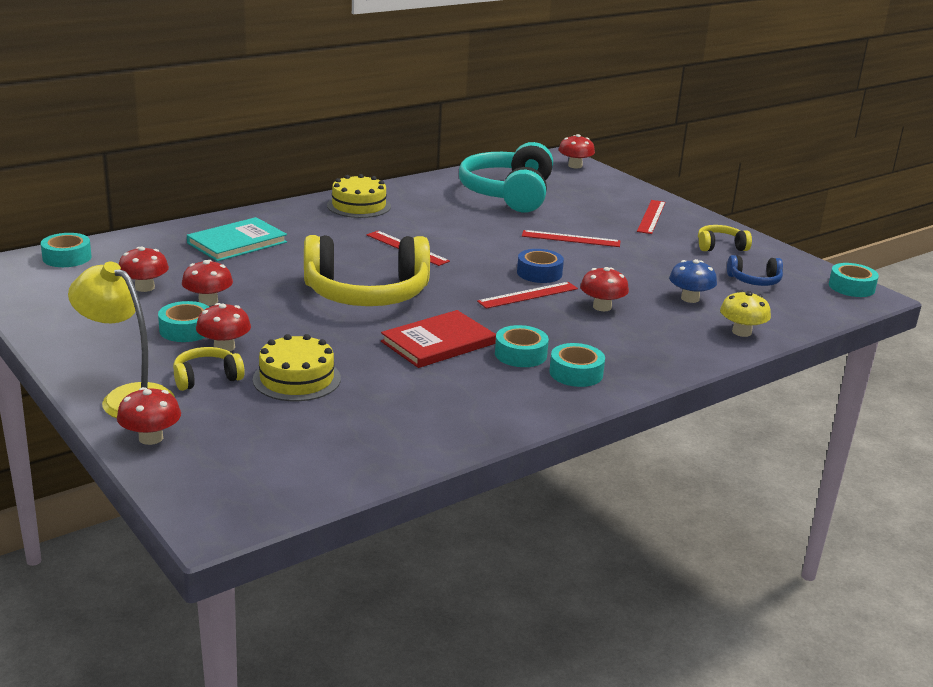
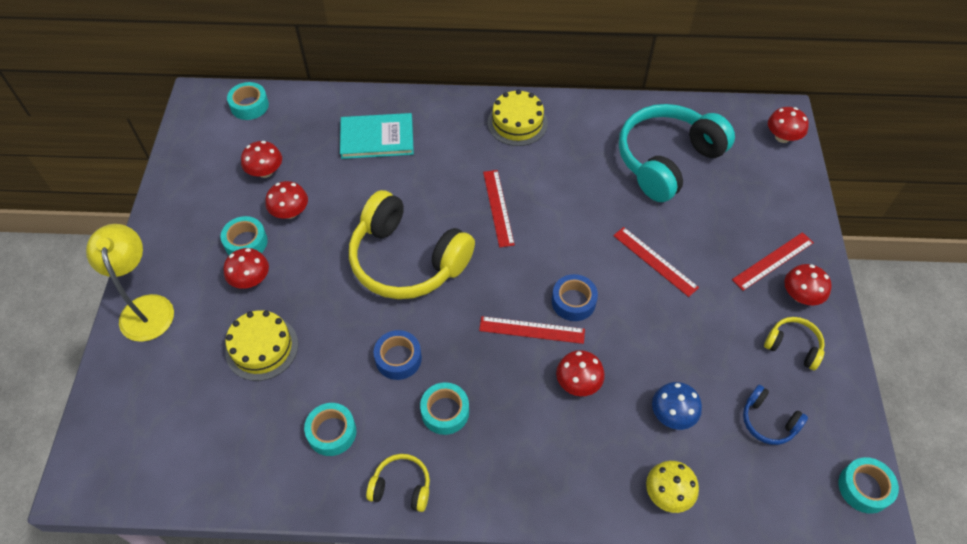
camera: 40 degrees right, 30 degrees up
red mushroom [117,387,181,445] -> red mushroom moved to [784,264,832,305]
yellow headphones [173,347,245,391] -> yellow headphones moved to [366,454,430,512]
red book [381,310,496,368] -> blue tape [374,330,422,380]
turquoise tape [549,343,605,387] -> turquoise tape moved to [304,403,357,456]

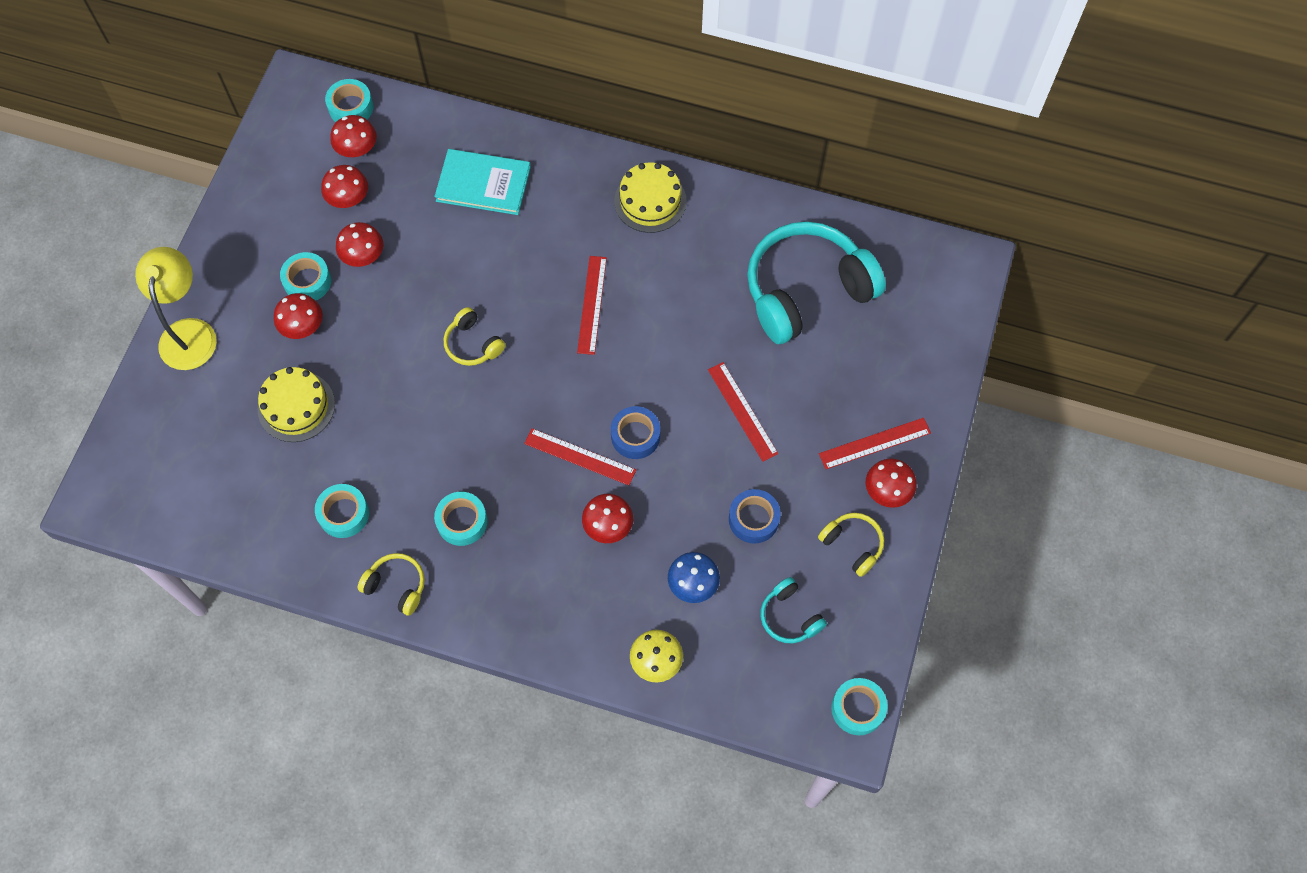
camera: 15 degrees right, 10 degrees up
yellow headphones [349,190,475,299] -> yellow headphones [444,307,506,366], size x0.45
blue tape [374,330,422,380] -> blue tape moved to [729,489,781,544]
blue headphones [743,385,808,445] -> turquoise headphones [760,577,827,643]
red mushroom [768,107,809,143] -> red mushroom moved to [330,115,377,157]

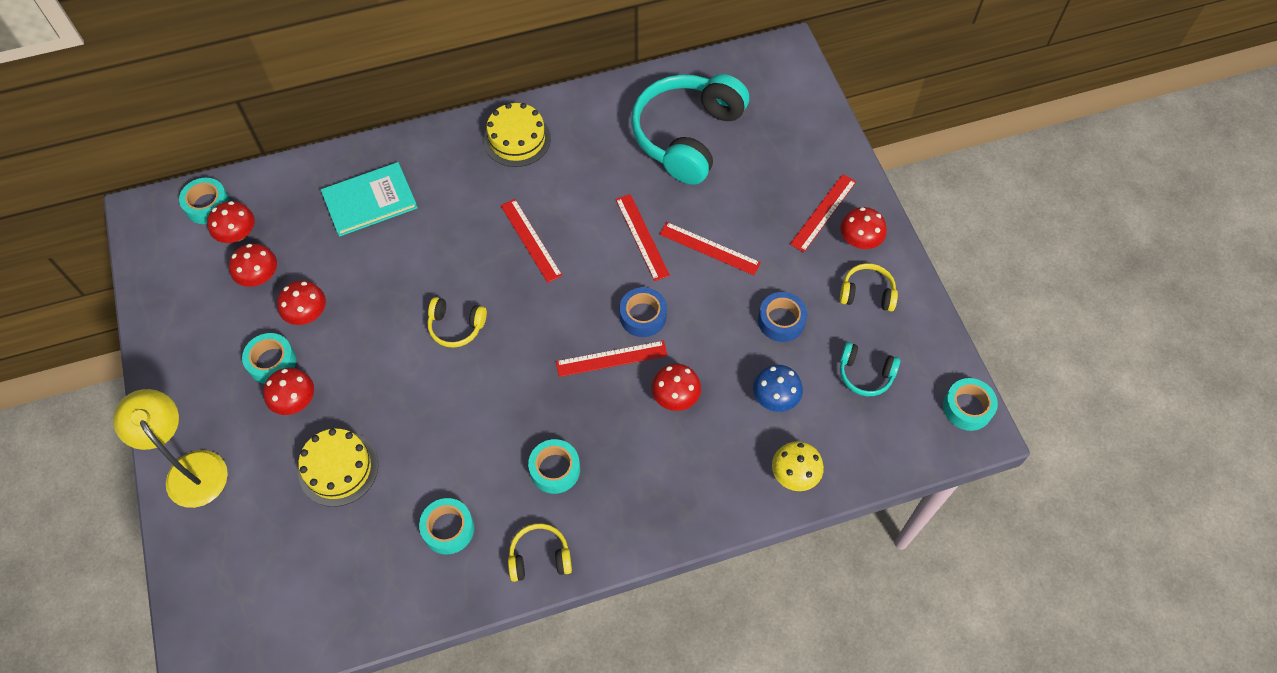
camera: 35 degrees left, 5 degrees down
none -> red ruler [615,194,670,281]

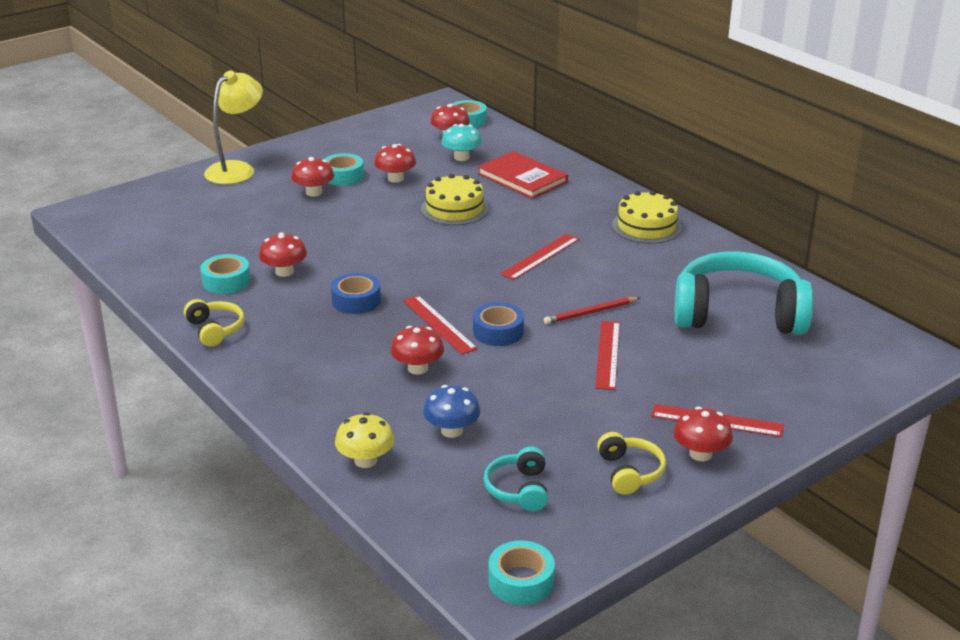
camera: 70 degrees right, 30 degrees down
red mushroom [229,243,277,287] -> red mushroom moved to [259,232,307,277]
yellow cake [298,429,378,507] -> yellow cake moved to [421,174,489,225]
turquoise book [321,162,418,237] -> red book [478,151,568,199]
yellow headphones [427,297,487,348] -> none
turquoise tape [528,439,580,494] -> none
red ruler [615,194,670,281] -> red pencil [544,297,640,324]
blue tape [758,292,807,342] -> blue tape moved to [331,273,381,314]
none -> turquoise mushroom [441,124,482,161]

